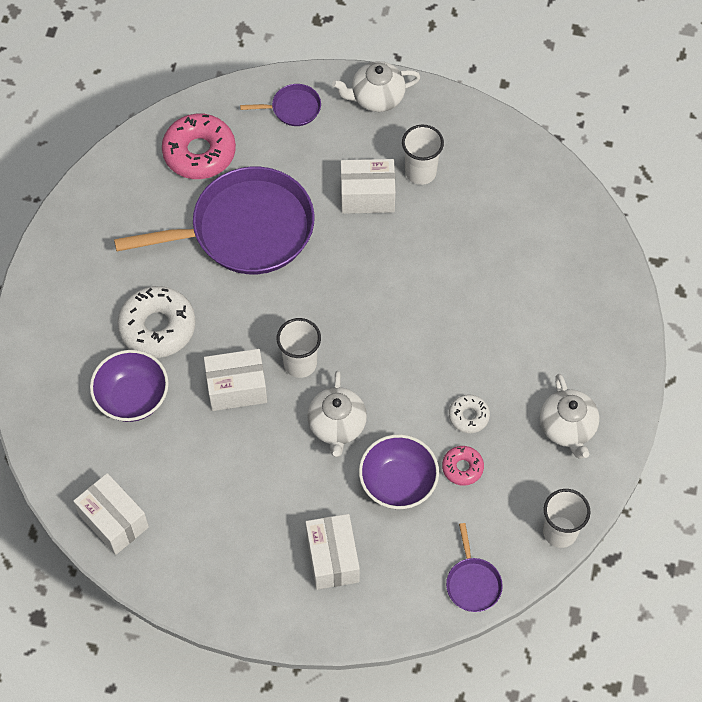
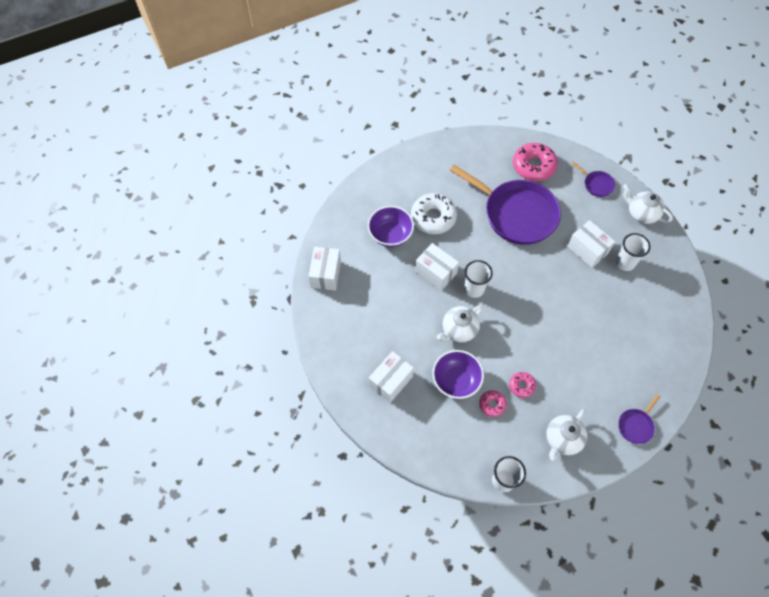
camera: 50 degrees right, 0 degrees up
purple pan [446,523,503,612] -> purple pan moved to [618,394,660,444]
white donut [449,395,490,433] -> pink donut [509,372,536,398]

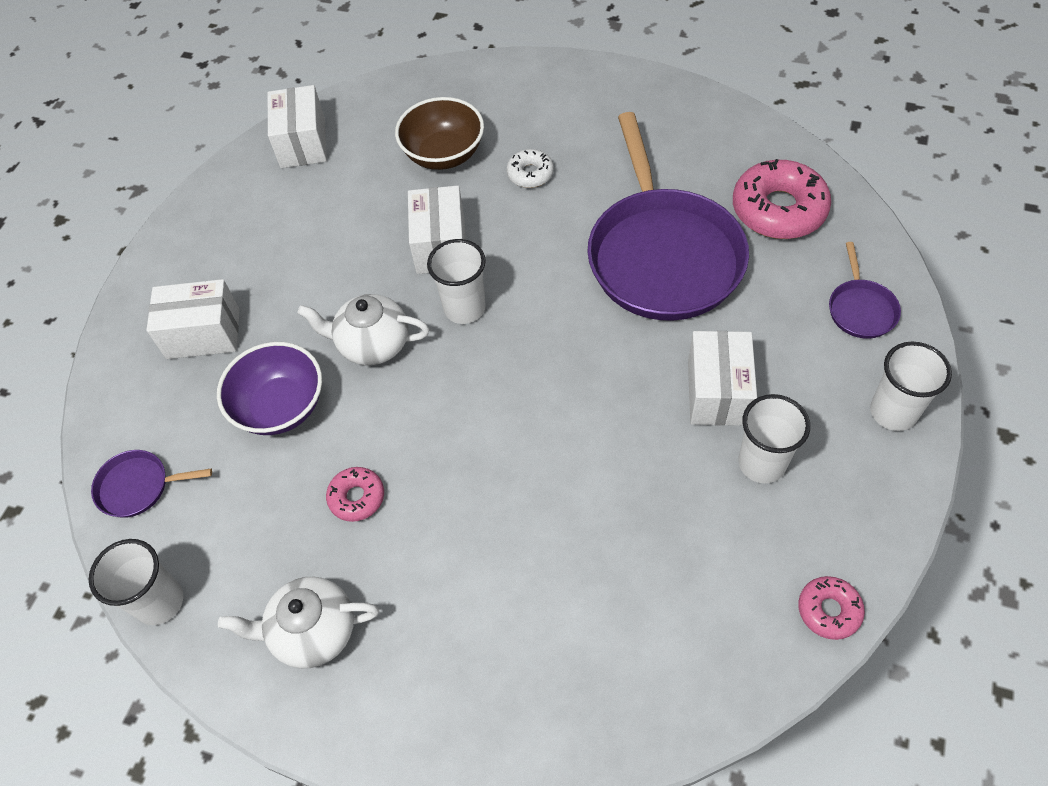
camera: 50 degrees right, 5 degrees down
white box [308,247,341,291] -> white box turned 60 degrees counterclockwise [268,85,327,168]
purple bowl [368,206,414,247] -> brown bowl [395,97,484,170]
white donut [411,193,457,234] -> white donut [506,149,554,188], size x0.52
pink donut [479,390,507,417] -> pink donut moved to [798,576,865,640]
purple pan [618,394,660,444] -> purple pan moved to [91,450,212,518]
white teapot [623,184,673,224] -> white cup [870,342,952,431]

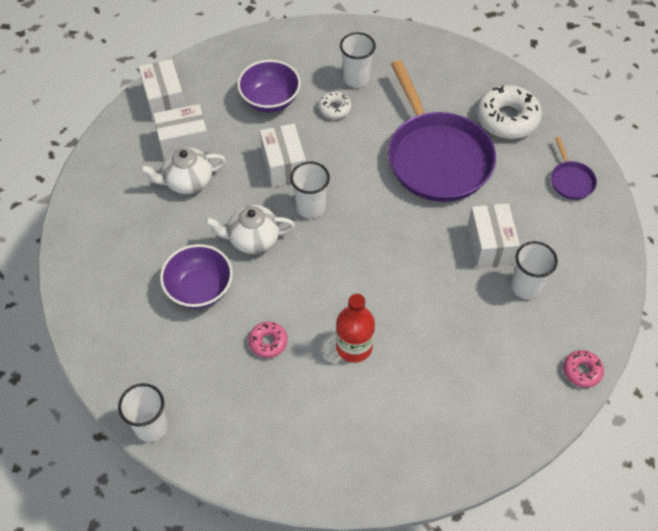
camera: 15 degrees left, 0 degrees up
purple pan [91,450,212,518] -> none
white box [146,279,240,359] -> white box moved to [153,104,210,160]
white teapot [218,577,379,669] -> white teapot moved to [140,147,226,194]
brown bowl [395,97,484,170] -> purple bowl [237,60,301,112]
pink donut [733,159,831,239] -> white donut [477,85,542,139]
white cup [870,342,952,431] -> white cup moved to [340,32,376,88]
none -> red bottle [336,294,375,363]

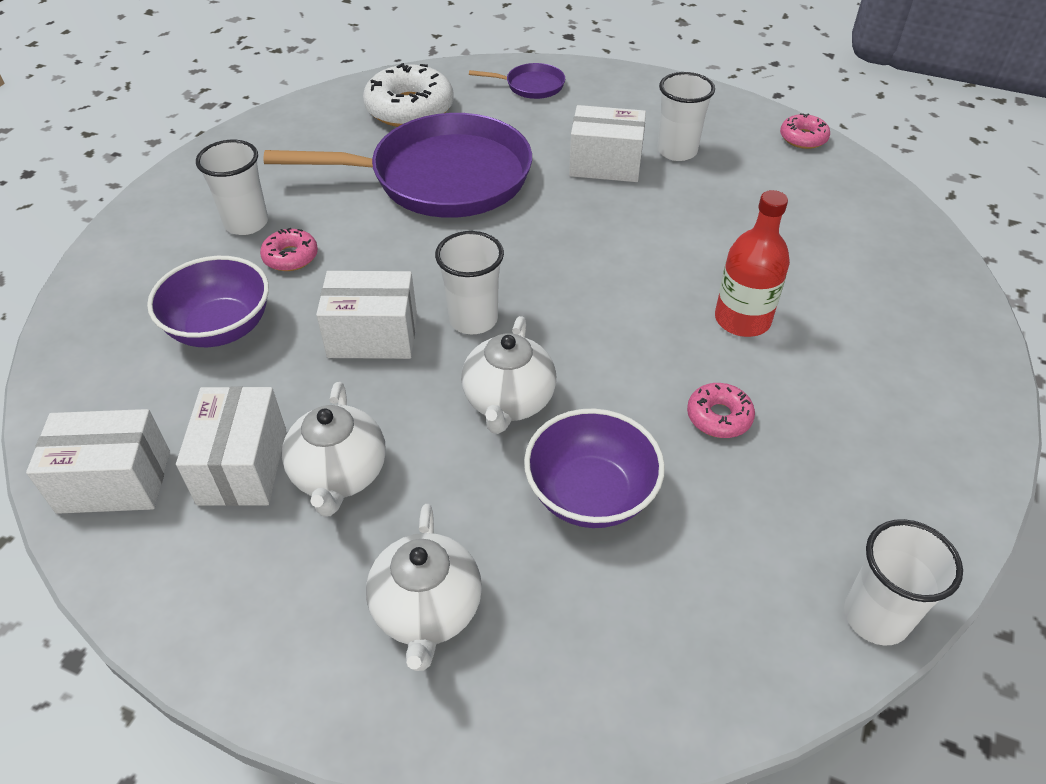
camera: 75 degrees left, 10 degrees down
white donut [318,91,351,119] -> pink donut [260,228,318,271]
none -> white teapot [366,504,482,671]

